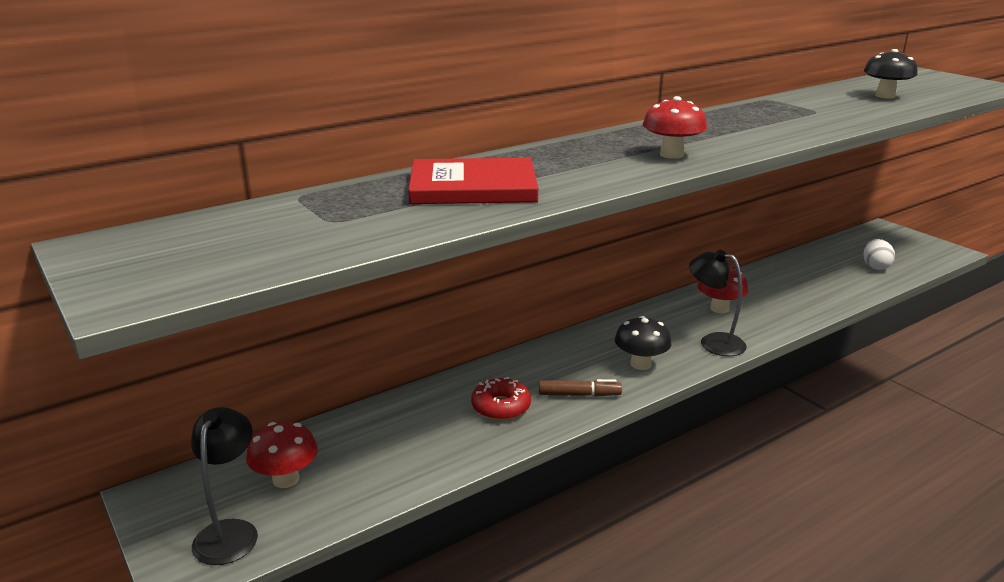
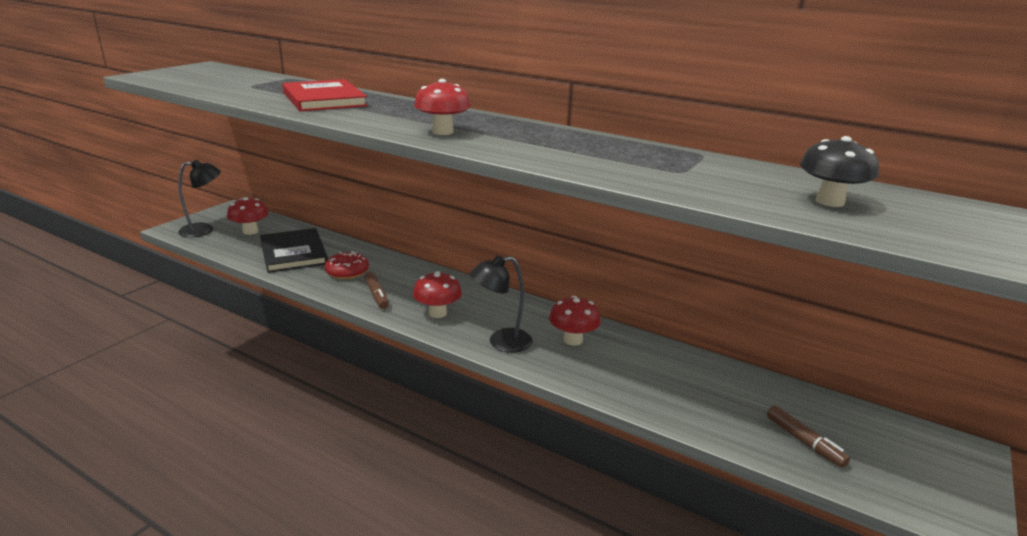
camera: 65 degrees right, 0 degrees up
black mushroom [615,316,671,370] -> red mushroom [413,271,462,318]
black lamp [689,250,747,356] -> black lamp turned 120 degrees counterclockwise [470,255,533,353]
white egg [863,239,895,270] -> brown marker [767,406,850,468]
none -> black book [260,228,328,273]

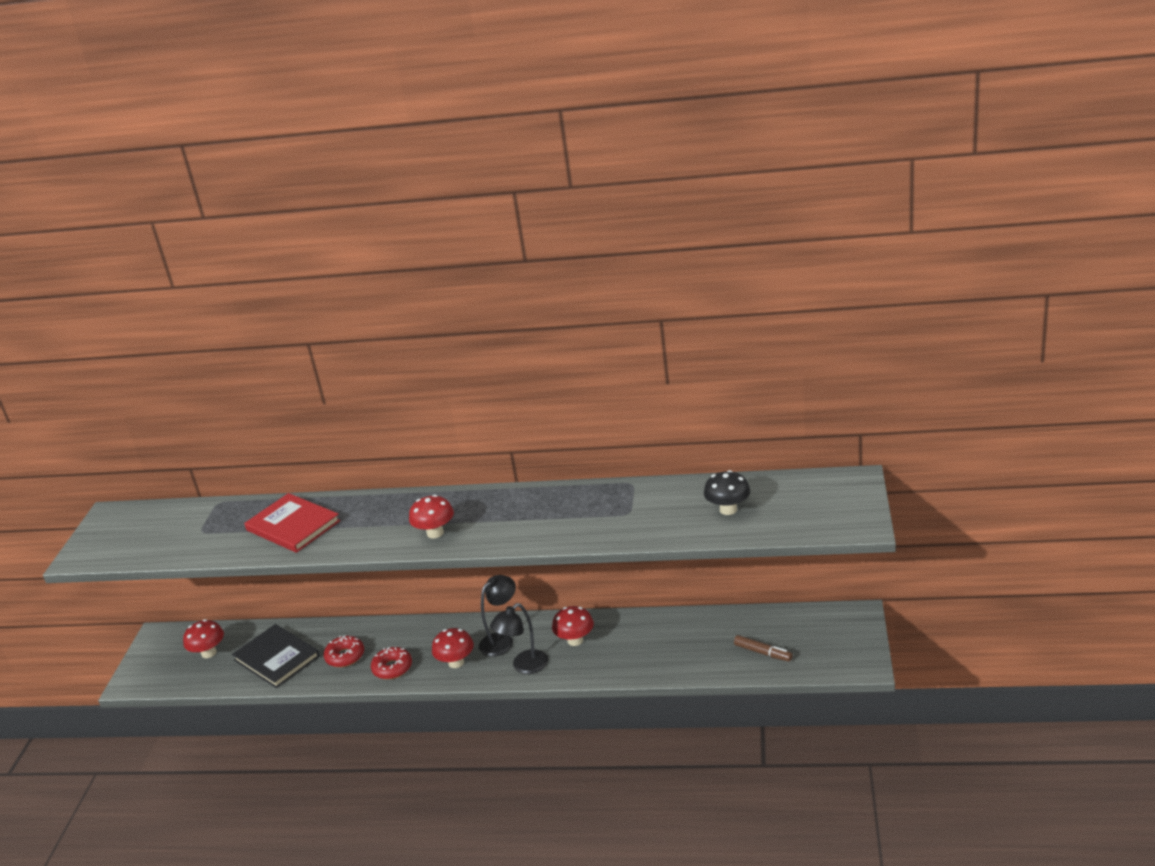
camera: 20 degrees left, 5 degrees up
black lamp [178,160,221,237] -> black lamp moved to [479,575,516,657]
brown marker [364,272,389,309] -> red donut [371,647,412,679]

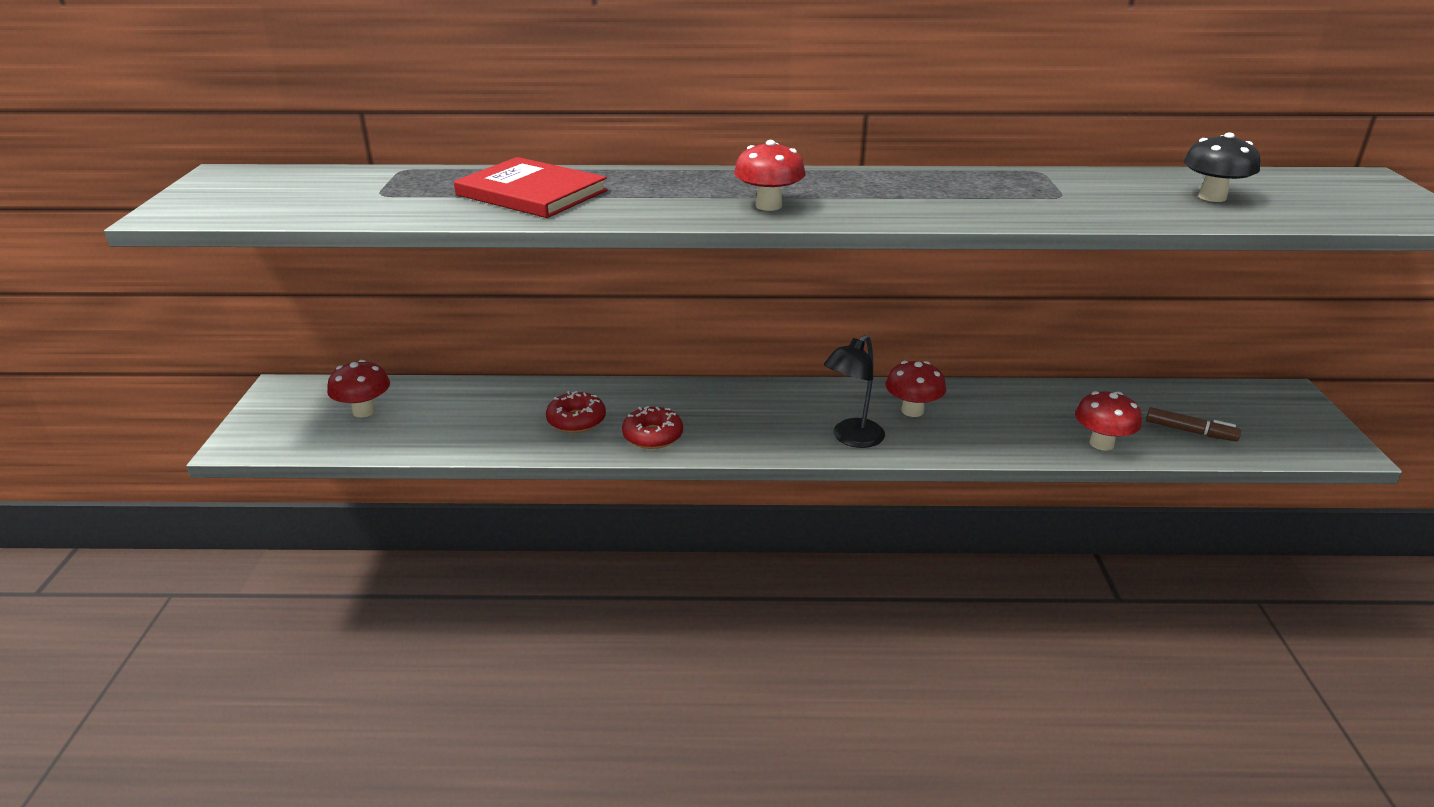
camera: 10 degrees left, 0 degrees up
black book [232,624,320,688] -> none
red mushroom [432,628,474,668] -> red mushroom moved to [1075,391,1142,450]
black lamp [479,575,516,657] -> none

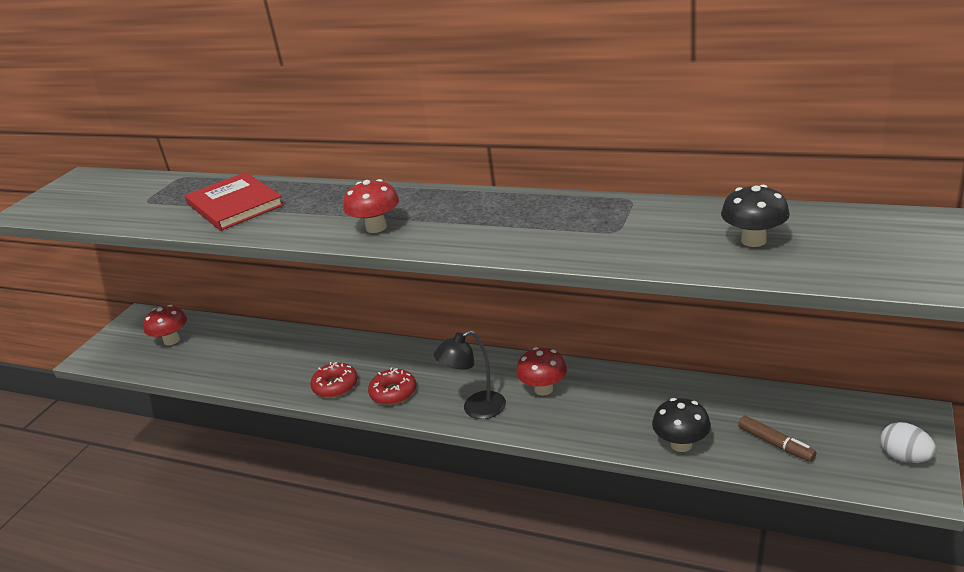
camera: 25 degrees right, 0 degrees up
red donut [546,391,606,433] -> red donut moved to [368,367,416,405]
red mushroom [1075,391,1142,450] -> black mushroom [652,398,711,452]
none -> white egg [880,422,937,463]

